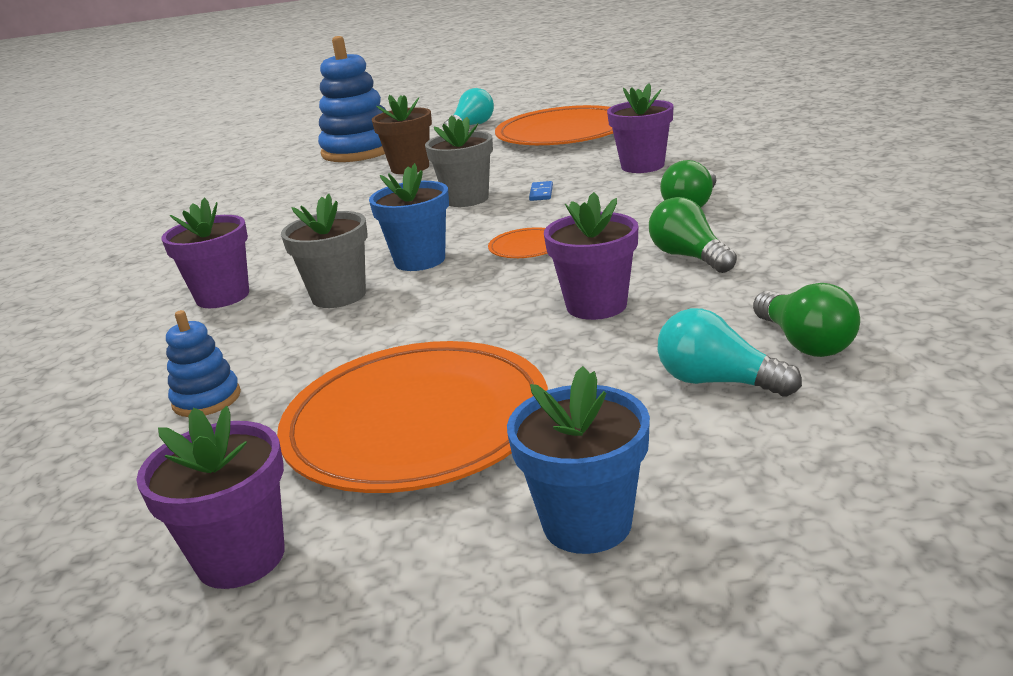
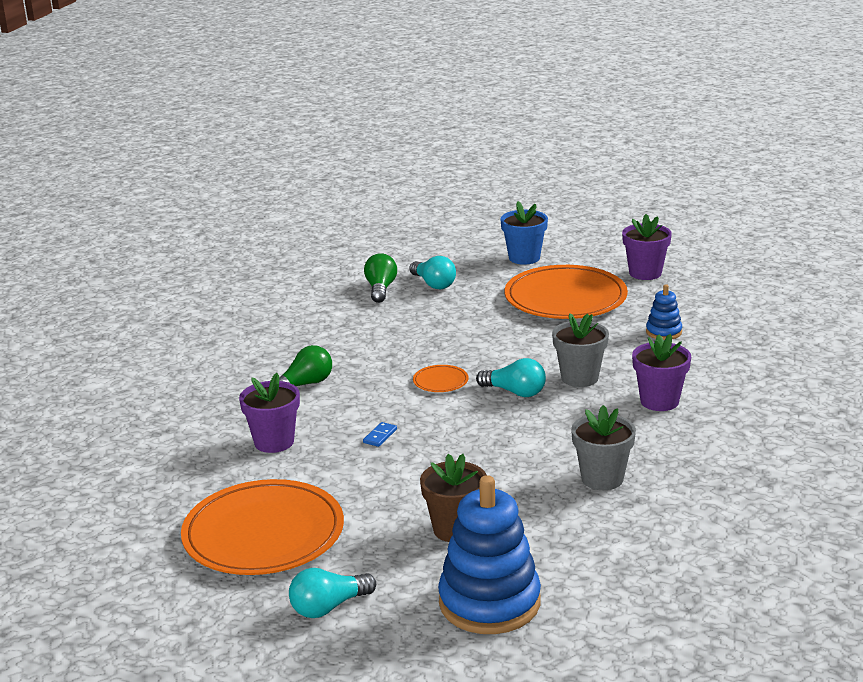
camera: 160 degrees left, 0 degrees up
blue flower pot [369,163,449,271] -> turquoise light bulb [476,358,546,397]
grey flower pot [425,116,493,207] -> grey flower pot moved to [571,405,636,490]
purple flower pot [544,192,638,320] -> none
green light bulb [649,197,737,273] -> none

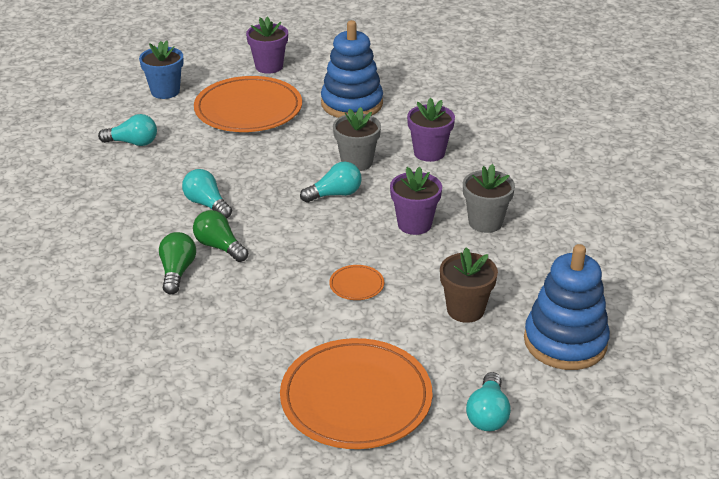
camera: 50 degrees left, 10 degrees up
purple flower pot [239,373,300,453] -> purple flower pot moved to [390,167,442,235]
blue domino [363,422,397,447] -> none
green light bulb [364,253,397,303] -> green light bulb moved to [193,210,248,262]
orange plate [413,365,469,392] -> orange plate moved to [329,265,384,300]
blue stacking toy [646,284,682,340] -> blue stacking toy [321,20,383,118], size x2.09
none -> turquoise light bulb [182,169,232,218]

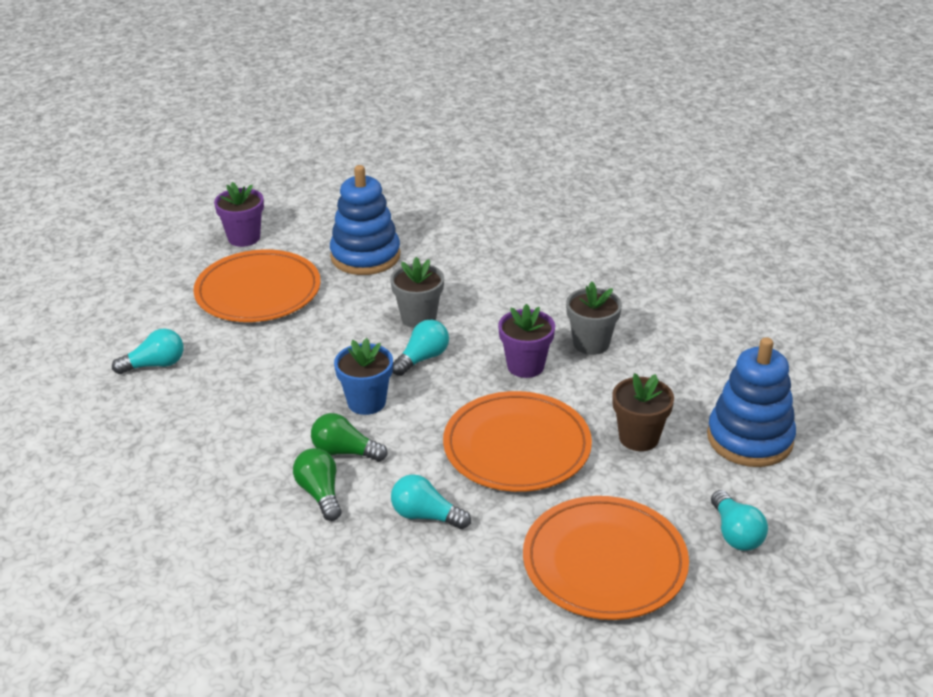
camera: 25 degrees left, 0 degrees up
blue flower pot [139,41,183,99] -> blue flower pot moved to [334,338,393,415]
turquoise light bulb [182,169,232,218] -> turquoise light bulb moved to [391,474,471,529]
orange plate [329,265,384,300] -> orange plate [443,391,592,492], size x2.44
purple flower pot [407,97,455,162] -> none

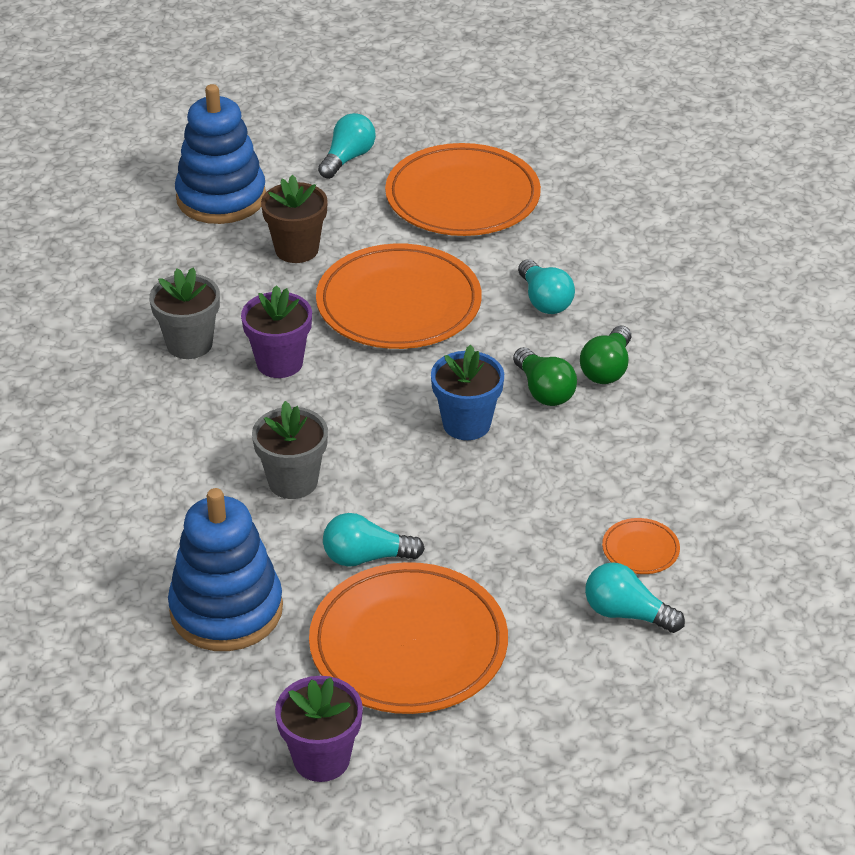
camera: 135 degrees left, 5 degrees up
turquoise light bulb [393,320,449,376] -> turquoise light bulb moved to [323,513,425,567]
none -> orange plate [602,518,680,574]

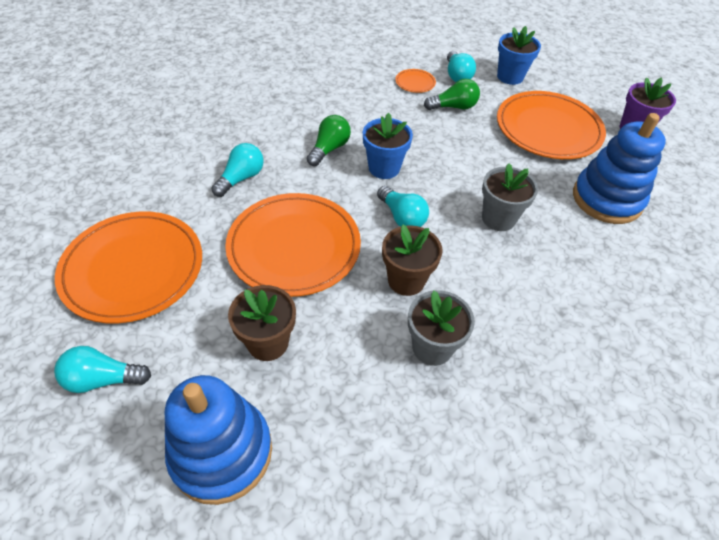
camera: 125 degrees left, 10 degrees up
purple flower pot [241,285,312,378] -> brown flower pot [382,224,442,296]
turquoise light bulb [323,513,425,567] -> turquoise light bulb moved to [377,186,429,227]
green light bulb [580,326,631,384] -> green light bulb moved to [424,79,480,110]
none -> blue flower pot [497,26,541,85]

